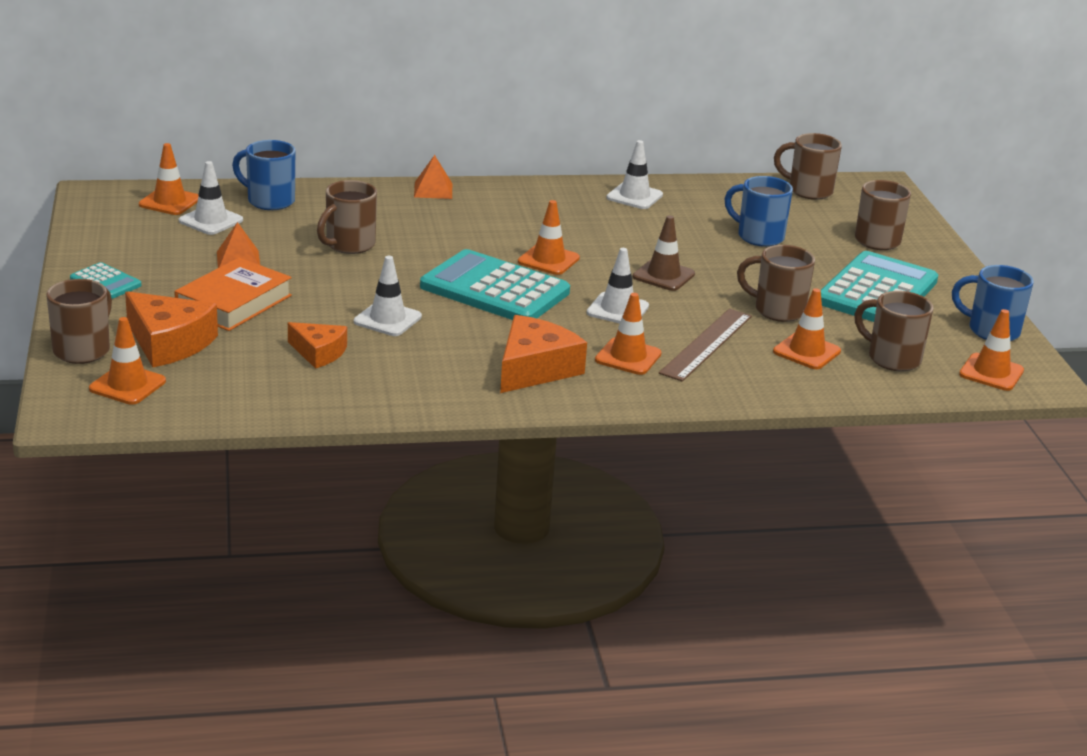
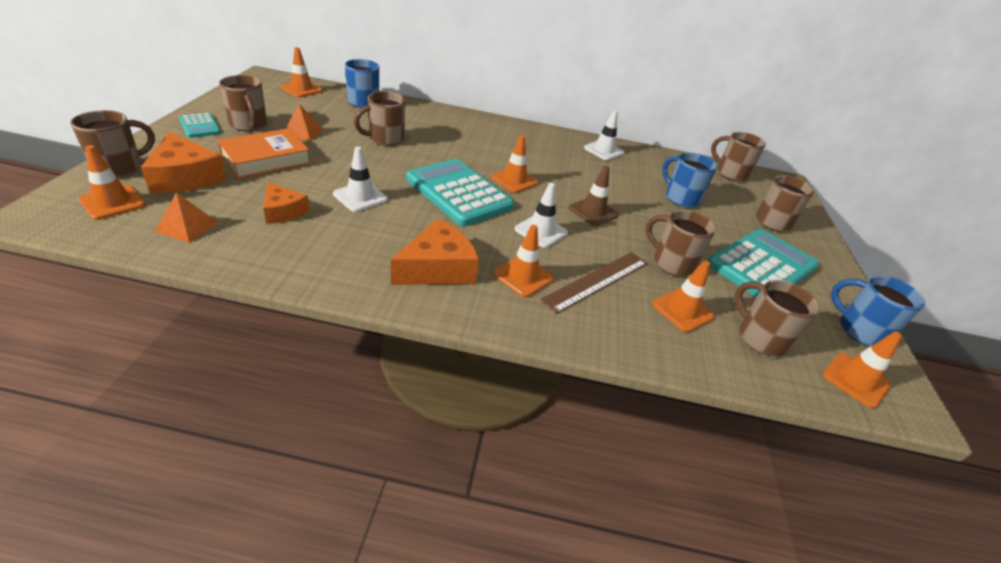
camera: 15 degrees right, 10 degrees up
white traffic cone [179,161,243,235] -> none
orange pyramid [414,155,452,199] -> orange pyramid moved to [155,193,218,243]
none -> brown mug [219,75,267,132]

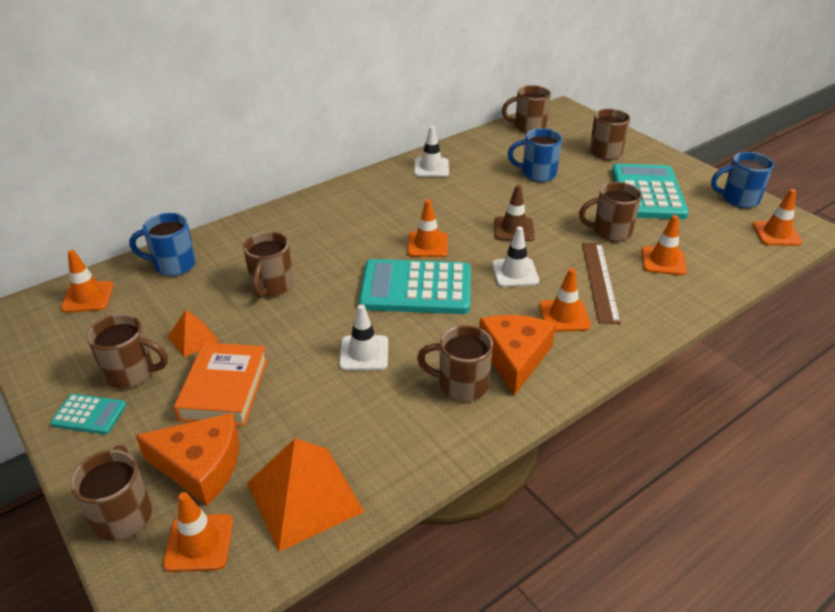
camera: 40 degrees left, 0 degrees up
orange pyramid [155,193,218,243] -> orange pyramid [247,438,364,552], size x1.90
orange cheese [263,182,310,224] -> none
brown mug [735,280,819,357] -> brown mug moved to [417,325,493,402]

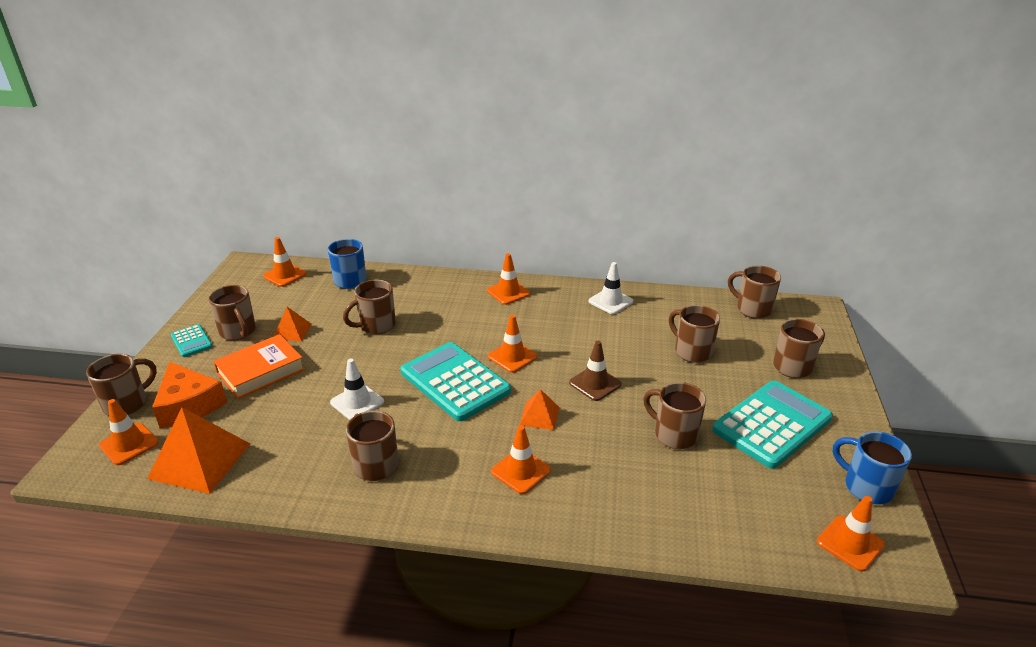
camera: 45 degrees right, 5 degrees down
orange cheese [479,315,556,396] -> none
white traffic cone [492,226,539,287] -> orange pyramid [520,389,559,430]
blue mug [508,128,562,182] -> brown mug [669,305,720,363]
brown ruler [582,243,621,324] -> none
orange traffic cone [642,215,687,275] -> orange traffic cone moved to [487,253,530,305]

